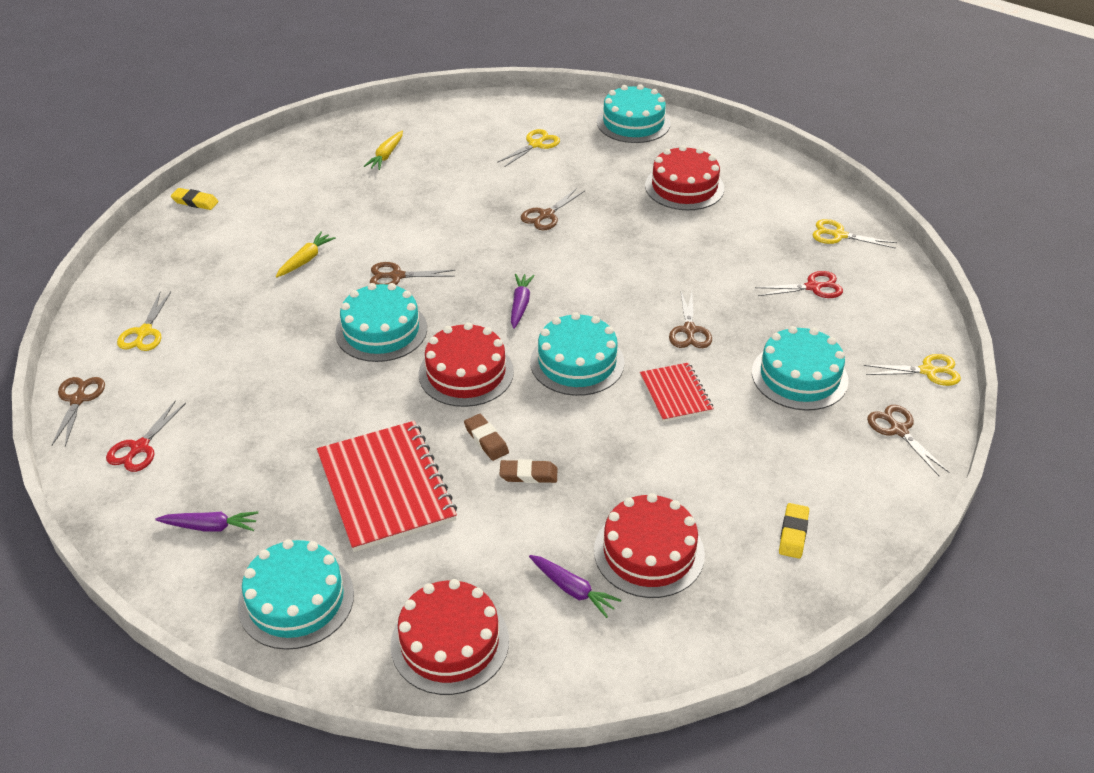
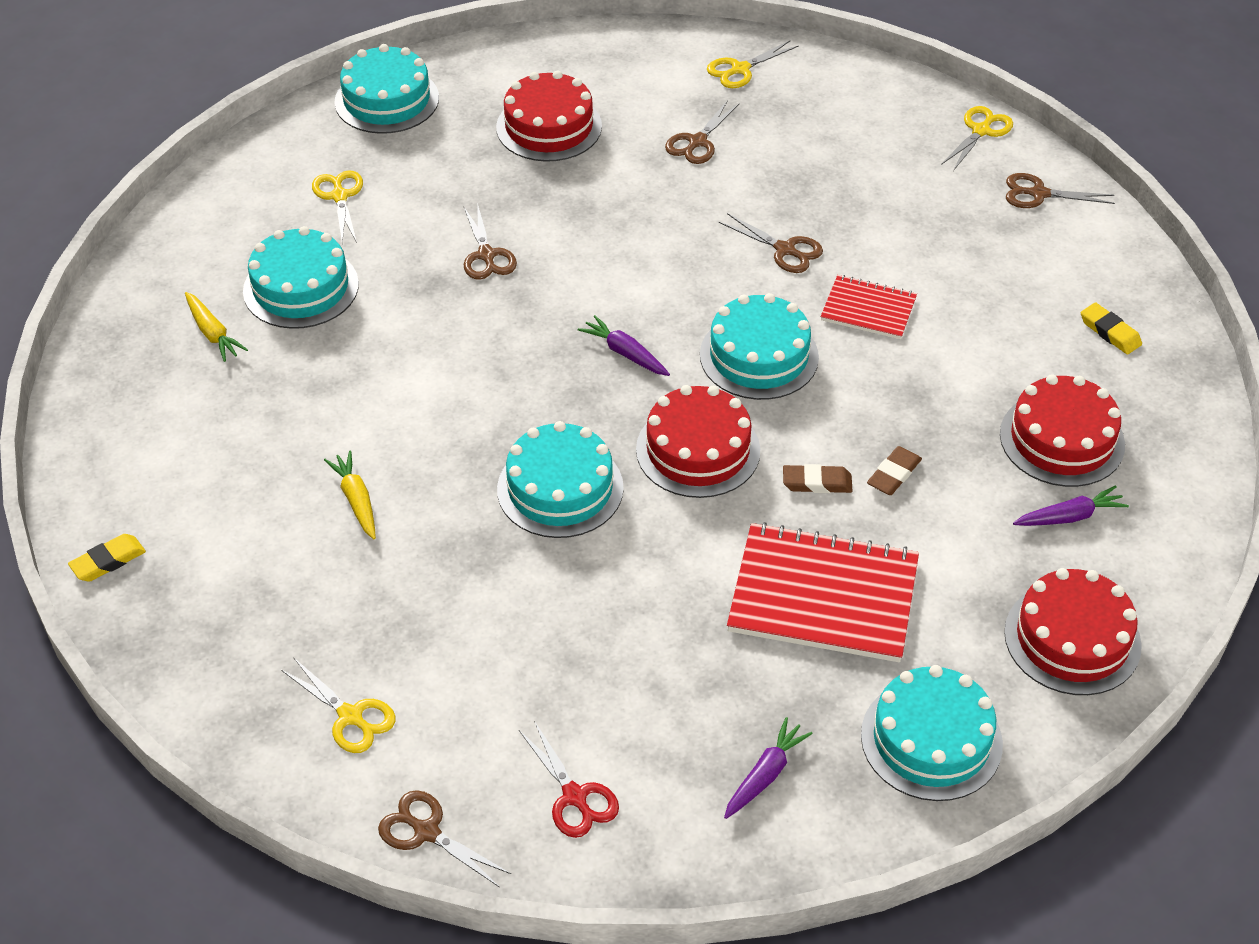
camera: 55 degrees left, 5 degrees up
brown scissors [370,262,455,285] -> brown scissors moved to [665,100,740,164]
turquoise cake [752,326,849,410] -> turquoise cake moved to [243,226,359,329]
red scissors [755,271,843,298] -> none

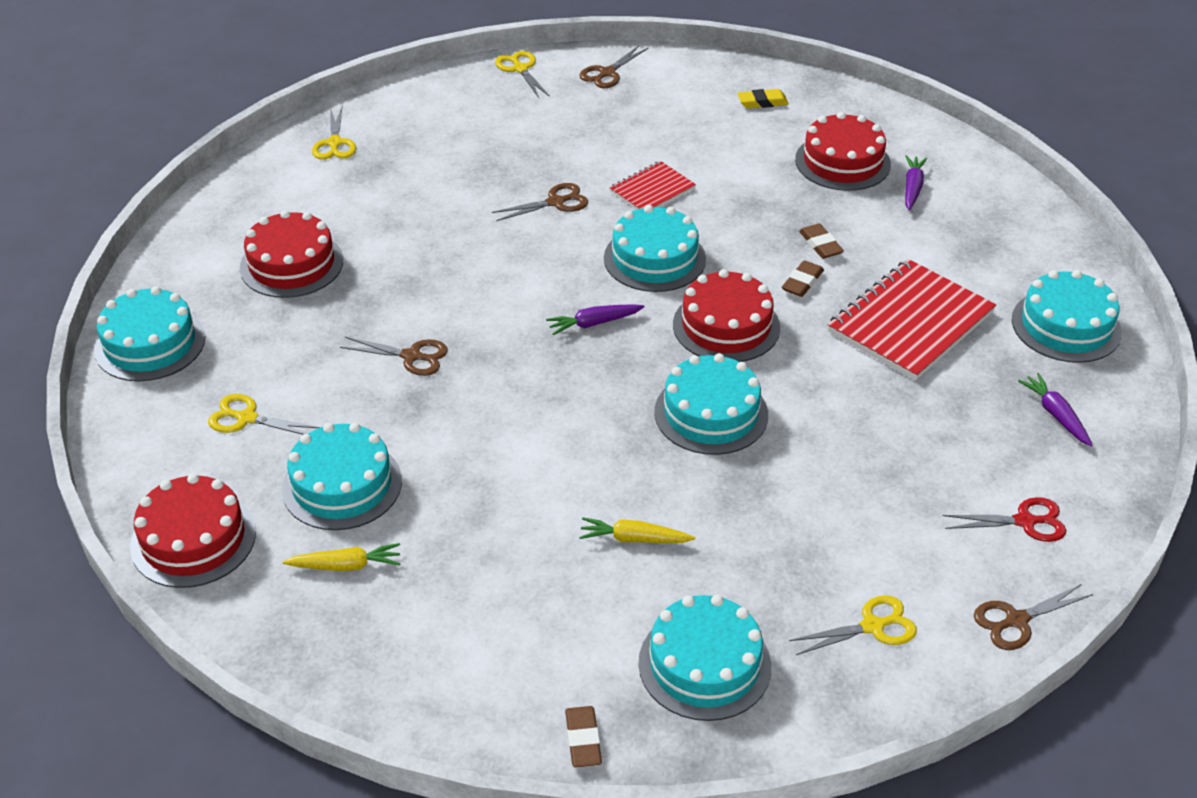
camera: 60 degrees left, 5 degrees down
yellow eraser [68,534,146,582] -> brown eraser [565,706,602,767]
brown scissors [665,100,740,164] -> none
red cake [1004,568,1142,695] -> red cake moved to [130,473,256,588]
none -> turquoise cake [638,595,771,721]

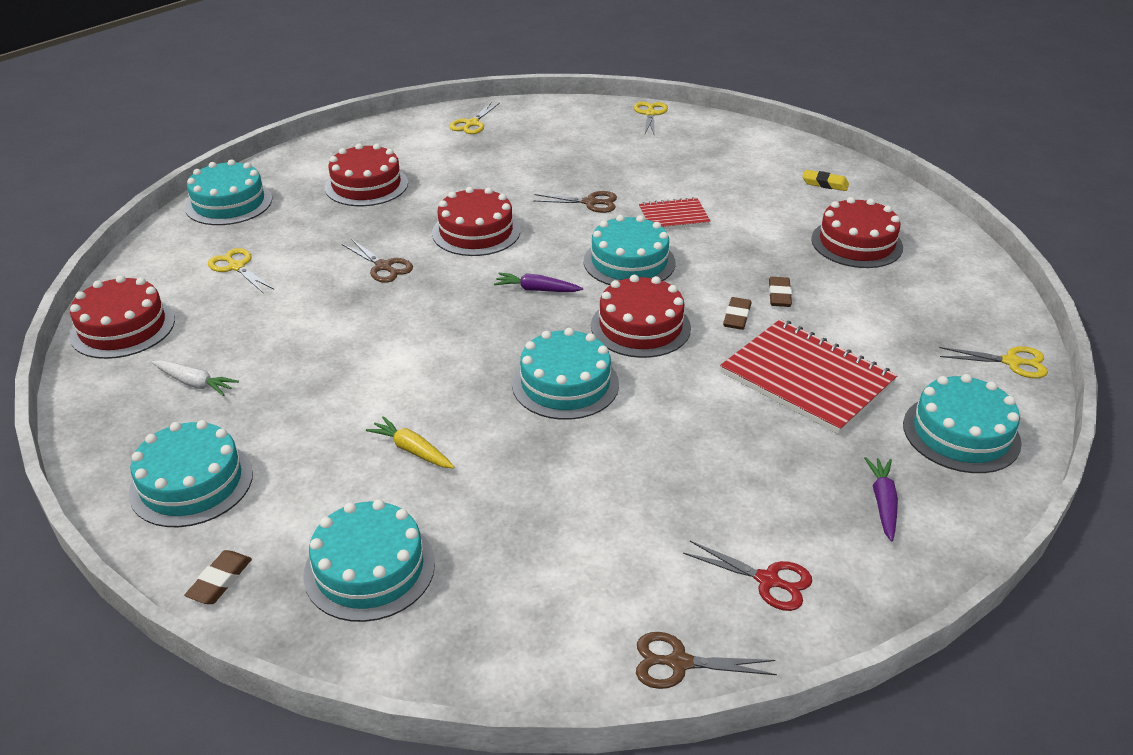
camera: 30 degrees right, 5 degrees down
turquoise cake [282,423,402,530] -> turquoise cake moved to [129,420,253,527]
yellow carrot [282,543,400,571] -> white carrot [152,360,239,396]
brown scissors [580,46,648,88] -> none
brown eraser [782,260,824,297] -> brown eraser turned 45 degrees counterclockwise [723,297,751,330]
yellow scissors [789,595,917,655] -> yellow scissors moved to [939,346,1048,378]
red notebook [827,259,996,380] -> red notebook turned 60 degrees clockwise [720,319,897,434]
purple carrot [905,155,927,210] -> none
none -> red cake [432,187,520,256]

